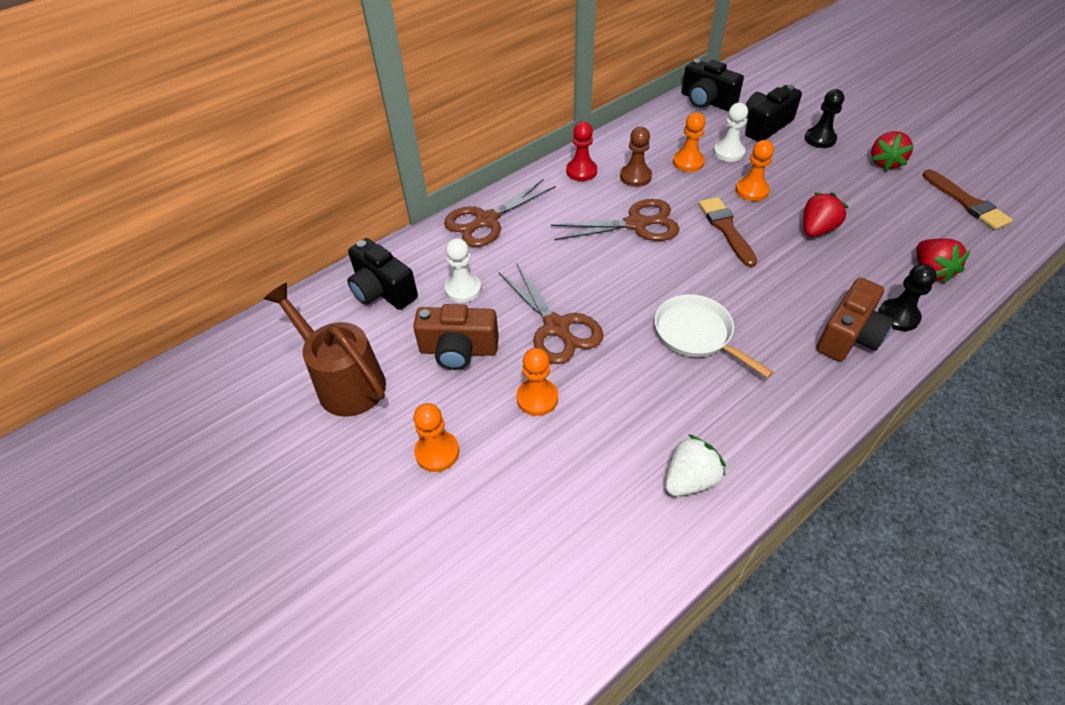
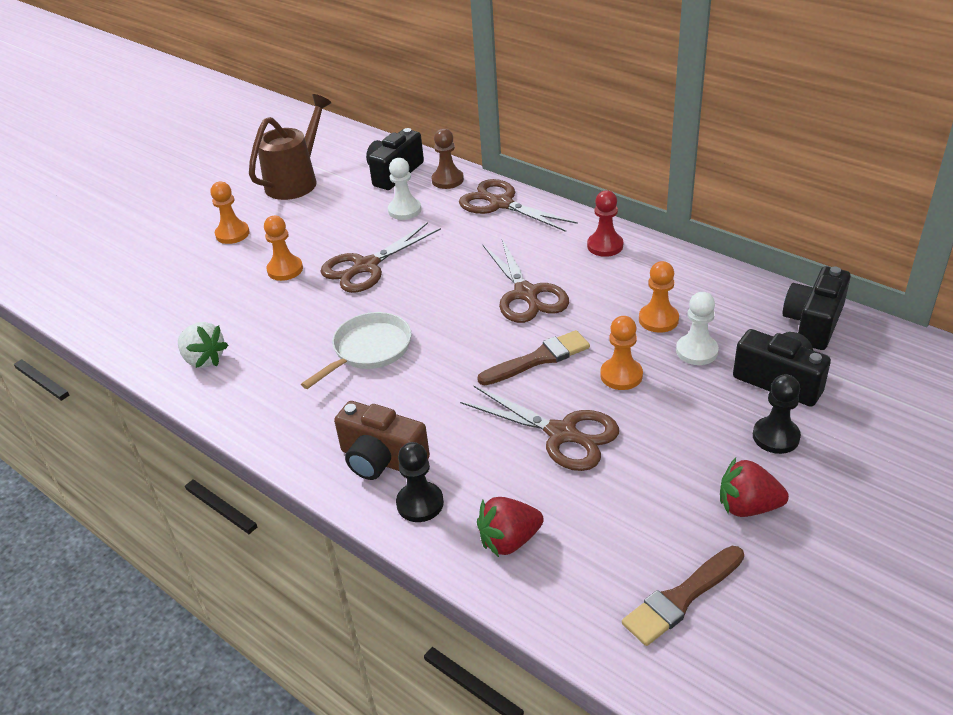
camera: 80 degrees right, 10 degrees down
brown camera [413,304,499,370] -> none
brown pawn [620,127,652,187] -> brown pawn moved to [432,128,464,189]
red strawberry [803,192,849,237] -> brown scissors [460,386,619,471]

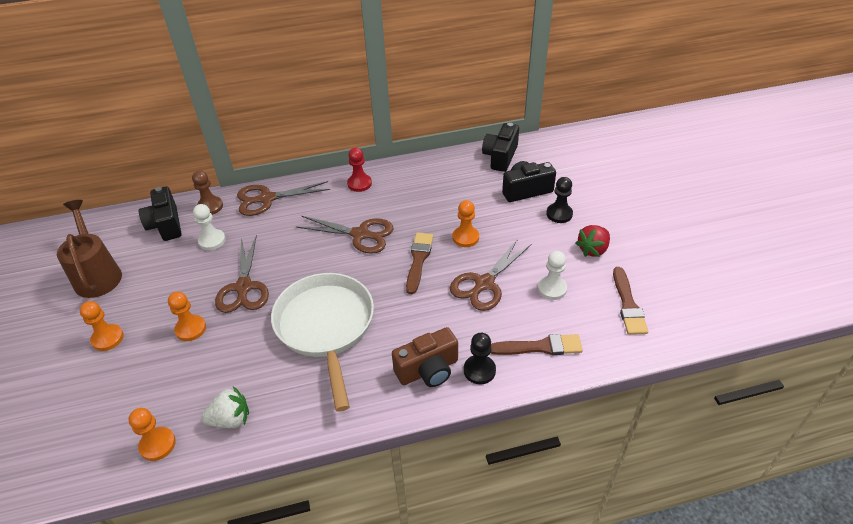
camera: 55 degrees left, 5 degrees up
white pan [301,312,412,389] -> white pan [271,273,374,412], size x1.69
brown scissors [460,386,619,471] -> brown scissors turned 150 degrees clockwise [450,239,532,311]
red strawberry [477,497,544,557] -> brown brush [491,334,583,355]
orange pawn [639,261,679,333] -> orange pawn moved to [128,408,176,461]
white pawn [676,292,719,365] -> white pawn moved to [537,251,567,300]
black camera [783,266,851,350] -> black camera turned 45 degrees clockwise [482,123,519,172]

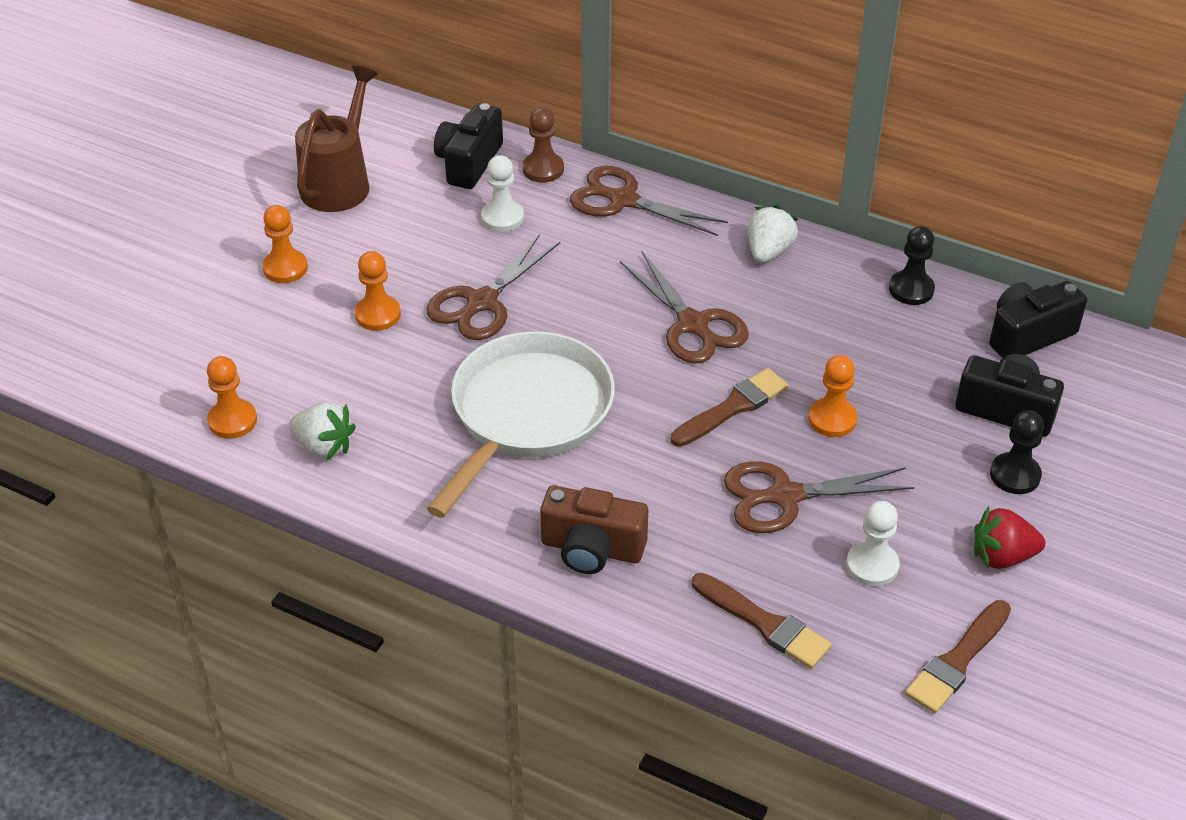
camera: 40 degrees right, 0 degrees up
red pawn [347,148,372,192] -> white strawberry [748,205,798,263]
black pawn [464,333,496,384] -> black pawn moved to [889,226,935,305]

